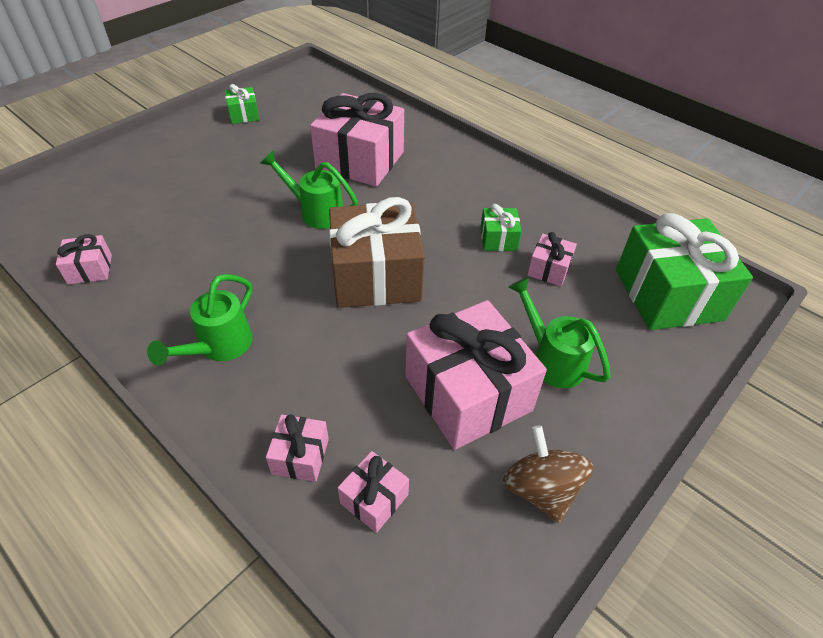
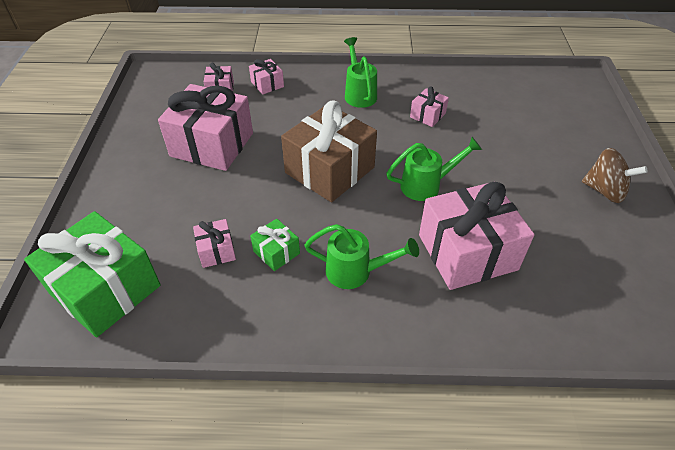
camera: 140 degrees right, 0 degrees up
pink gift [56,234,112,284] -> pink gift moved to [410,86,449,127]
green gift [225,84,259,124] -> none
brown spinning top [503,425,593,523] -> brown spinning top moved to [582,148,648,203]
green watering can [509,277,611,388] -> green watering can moved to [304,224,419,289]

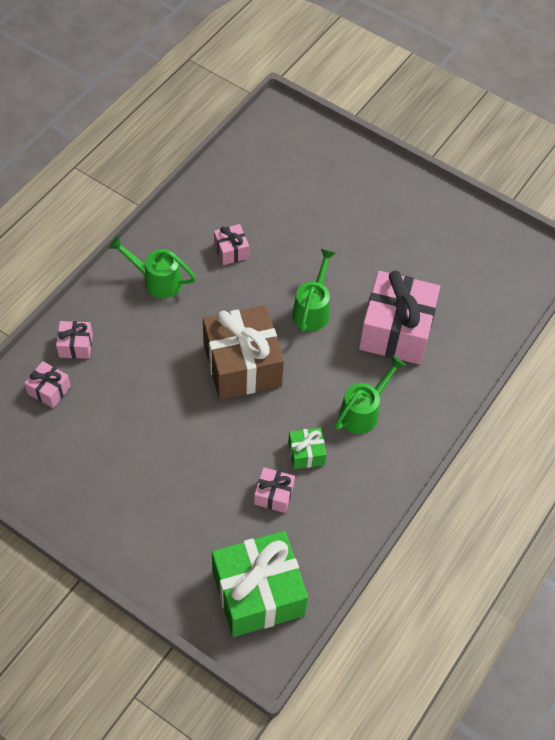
camera: 60 degrees left, 10 degrees up
pink gift [158,84,253,171] -> none
brown spinning top [582,148,648,203] -> none

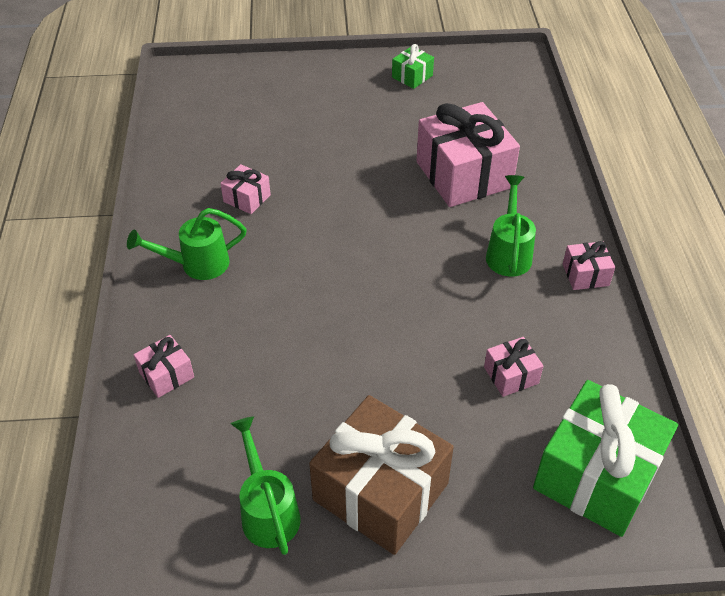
camera: 35 degrees left, 10 degrees down
pink gift [24,361,71,408] -> pink gift moved to [563,241,615,290]
brown gift [203,305,284,400] -> brown gift moved to [309,395,454,555]
green gift [288,428,326,469] -> green gift moved to [392,44,434,89]
green watering can [292,249,335,332] -> green watering can moved to [231,416,301,555]

